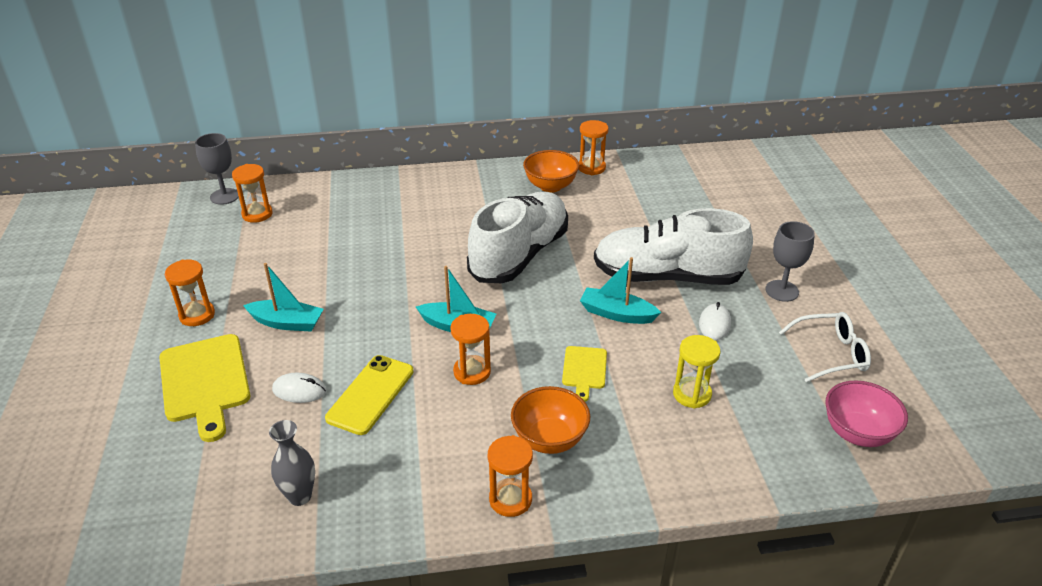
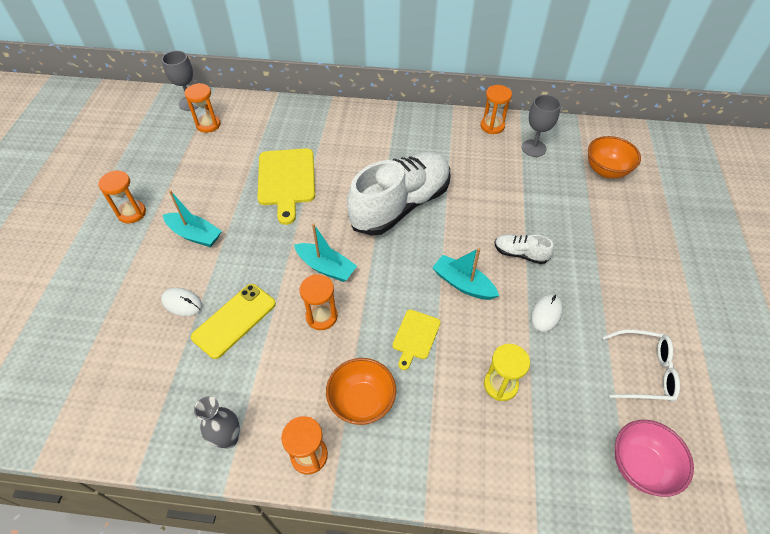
camera: 15 degrees right, 15 degrees up
yellow cutting board [159,334,250,442] -> yellow cutting board moved to [257,148,315,225]
grey vase [269,420,315,506] -> grey vase moved to [194,396,240,449]
orange bowl [523,150,579,193] -> orange bowl moved to [588,136,641,178]
white shoe [594,208,753,285] -> white shoe [495,234,554,264], size x0.42
grey goblet [765,221,815,302] -> grey goblet moved to [522,95,561,157]

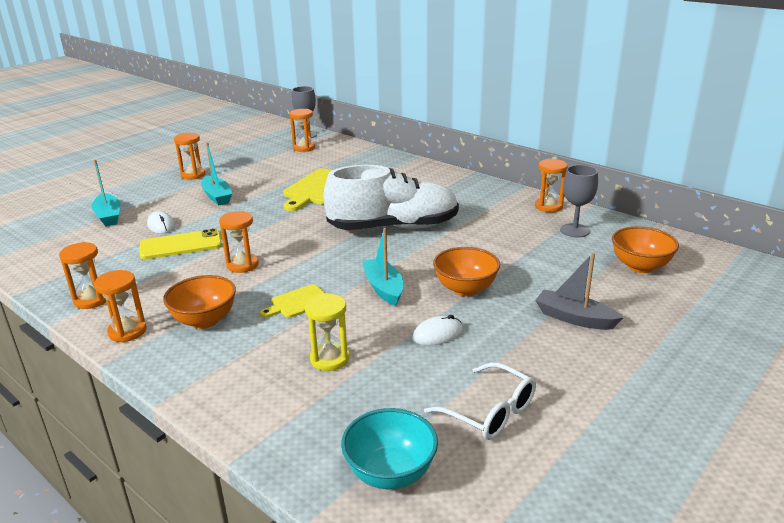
camera: 35 degrees right, 25 degrees down
grey vase [194,396,240,449] -> orange hourglass [59,242,106,309]
turquoise boat [294,223,357,282] -> turquoise boat moved to [92,160,120,226]
white shoe [495,234,554,264] -> orange bowl [433,247,500,296]
pink bowl [615,420,694,497] -> turquoise bowl [341,408,438,489]
none -> grey boat [535,253,623,330]

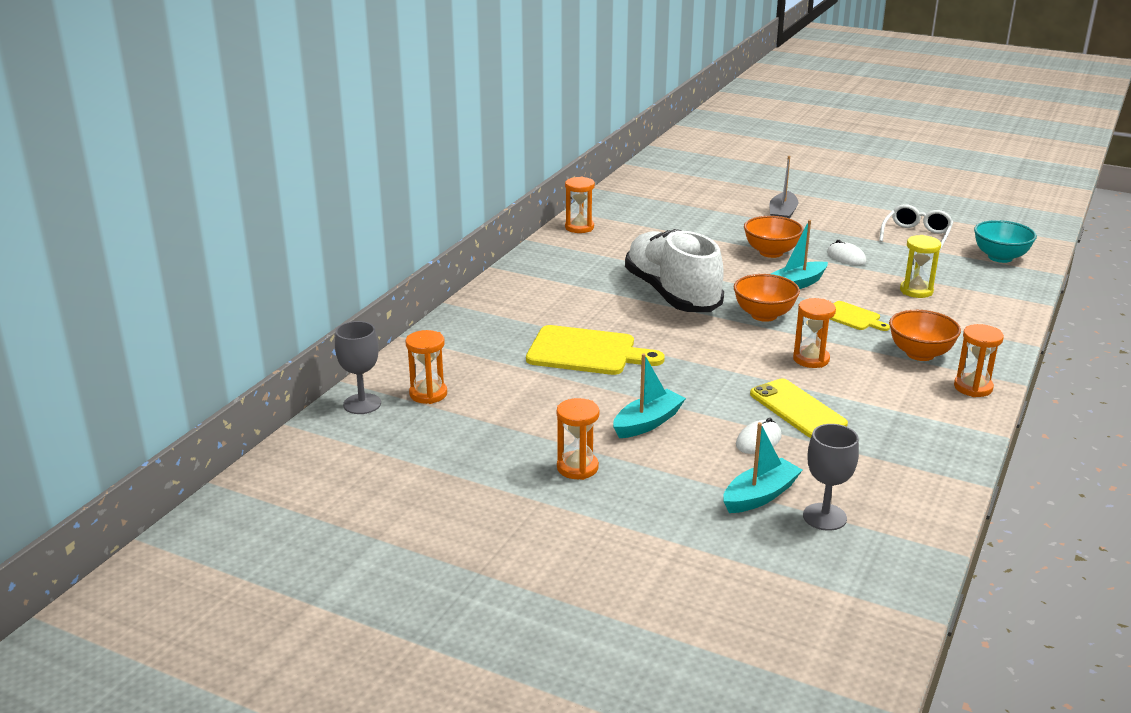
camera: 105 degrees left, 0 degrees up
orange hourglass [59,242,106,309] -> none
grey goblet [560,165,598,237] -> grey goblet moved to [803,424,859,531]
orange bowl [612,226,679,273] -> orange bowl moved to [734,274,800,322]

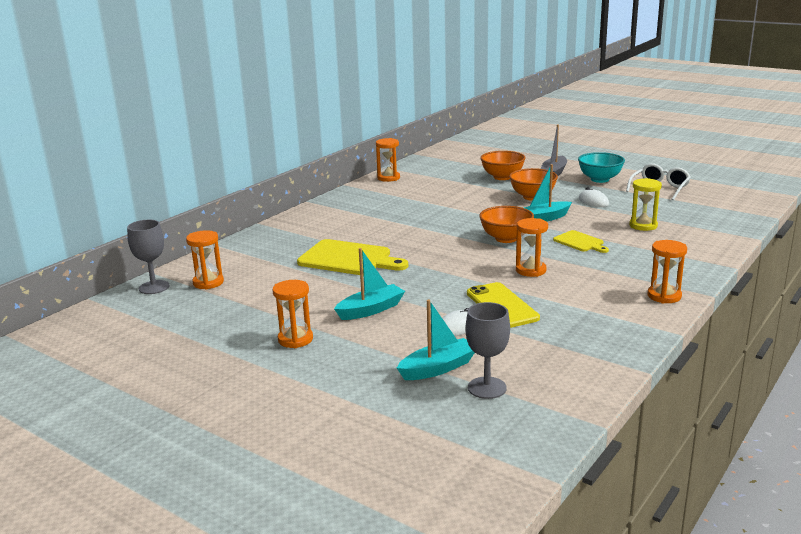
camera: 10 degrees right, 5 degrees down
white shoe [625,229,724,312] -> none
orange bowl [889,310,961,361] -> orange bowl moved to [480,151,526,180]
turquoise bowl [974,220,1037,263] -> turquoise bowl moved to [578,152,625,183]

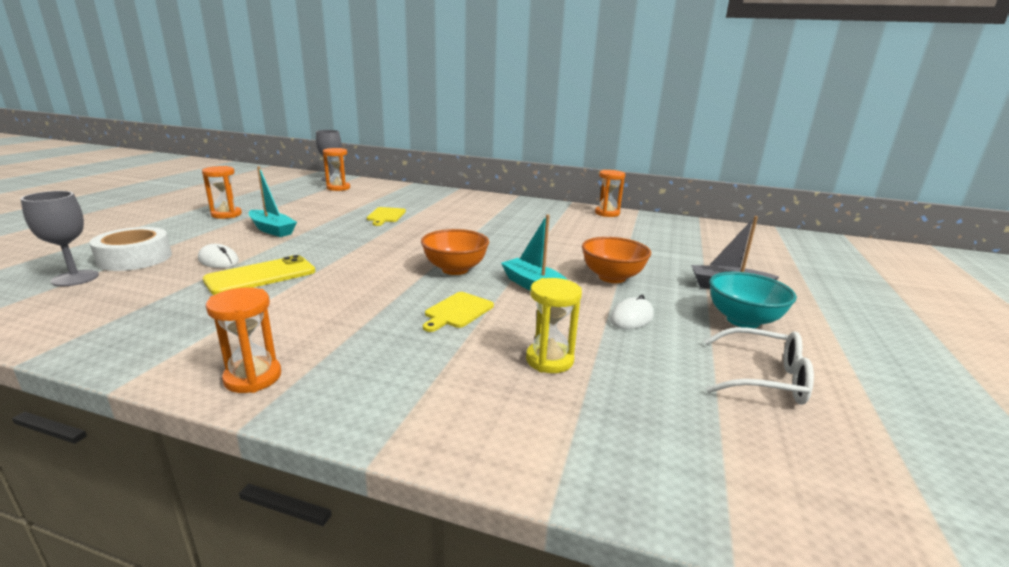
camera: 70 degrees right, 0 degrees up
yellow cutting board [297,239,408,275] -> yellow cutting board [367,207,406,226], size x0.54
turquoise boat [397,299,475,380] -> white tape [89,227,172,271]
orange bowl [480,151,526,180] -> none
orange hourglass [516,218,548,277] -> none

